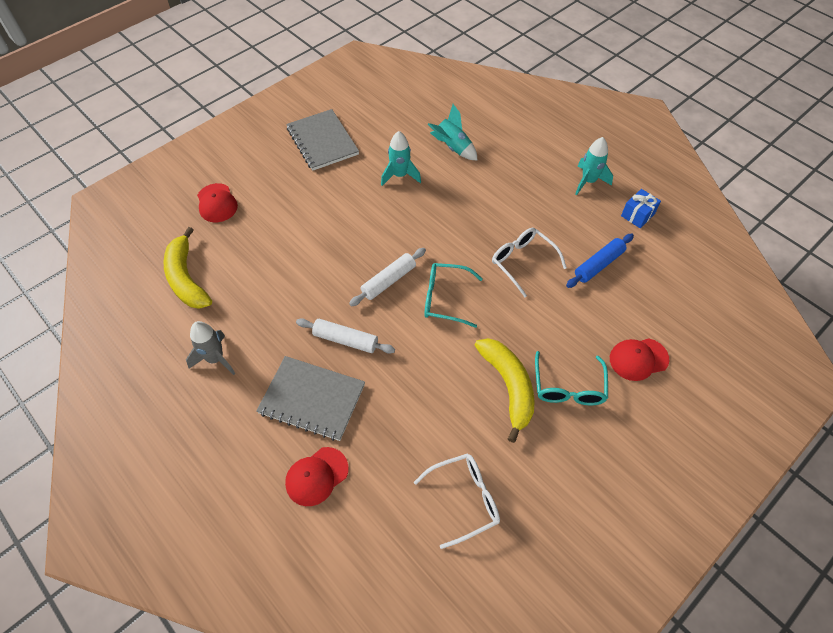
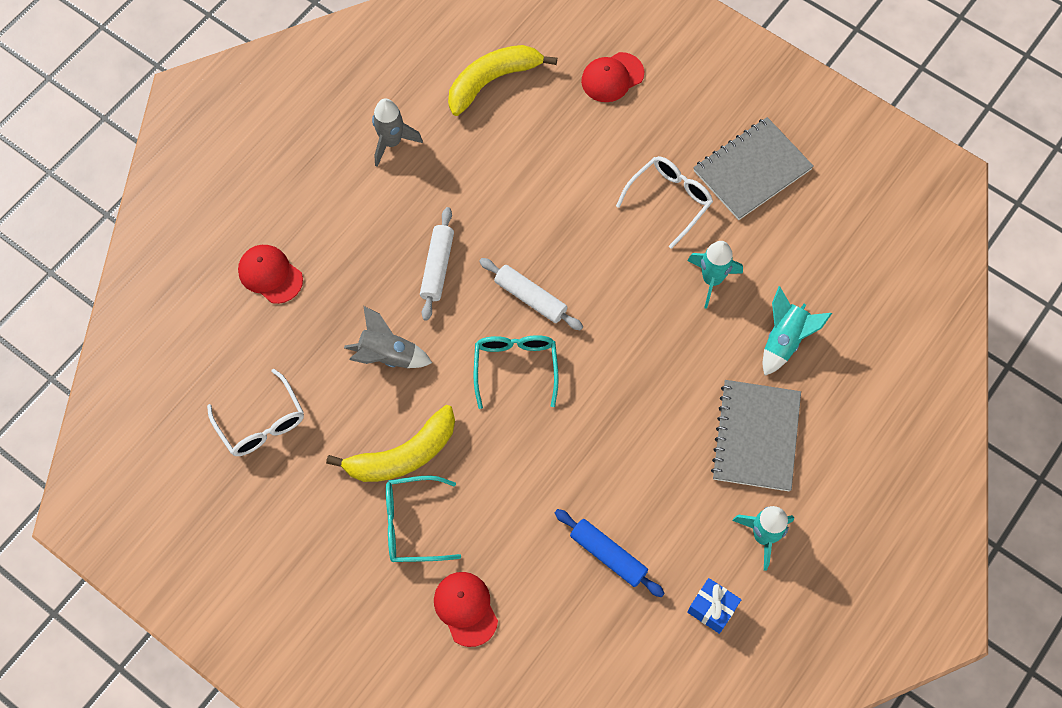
camera: 80 degrees right, 10 degrees up
grey notebook [256,356,365,441] -> grey notebook moved to [711,380,801,491]
white glasses [492,228,567,297] -> white glasses moved to [616,156,713,249]
none -> grey rocket [344,306,432,368]

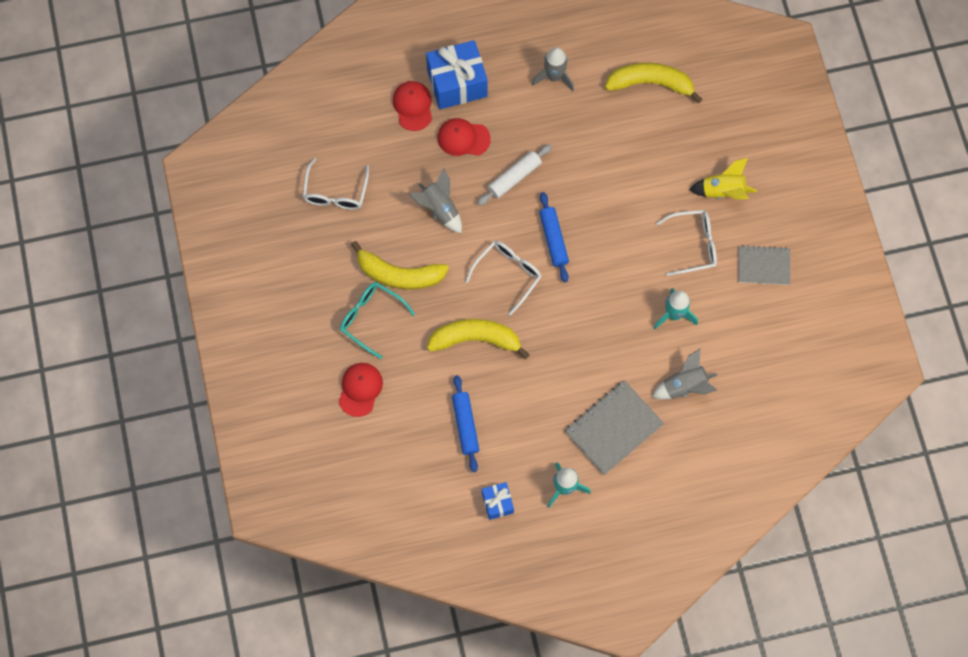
camera: 40 degrees right, 5 degrees up
turquoise glasses [474,335,559,409] -> white glasses [465,241,542,316]
white rolling pin [479,258,583,331] -> blue rolling pin [539,192,569,282]
red cap [581,52,644,102] -> red cap moved to [437,118,491,156]
grey notebook [693,117,814,220] -> grey notebook [738,245,790,285], size x0.66
turquoise rocket [762,286,832,376] -> grey rocket [652,349,717,399]
none -> blue gift [426,40,488,109]
none -> yellow banana [427,319,530,359]
none -> yellow rocket [689,158,757,199]

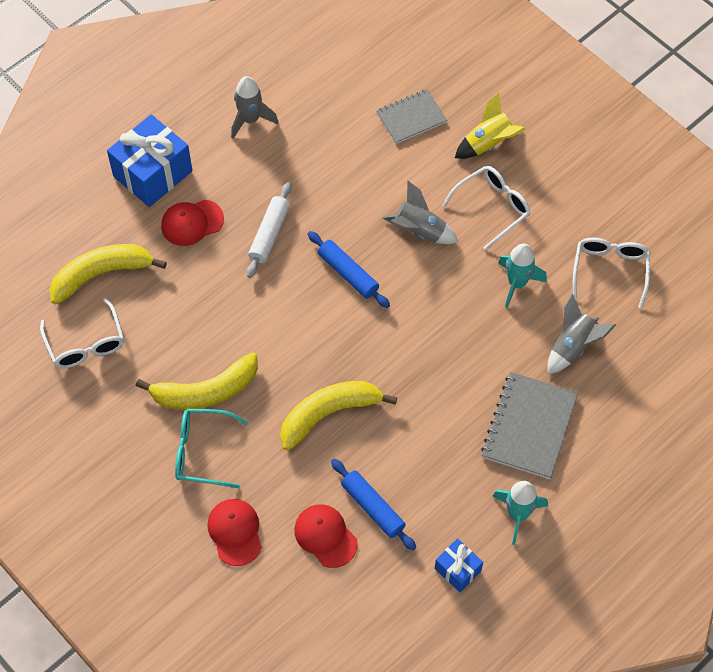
camera: 30 degrees left, 10 degrees down
red cap [393,81,432,131] -> red cap moved to [294,504,358,568]
grey rocket [409,168,462,233] -> grey rocket moved to [382,180,458,244]
white glasses [465,241,542,316] -> white glasses moved to [573,237,650,309]
yellow banana [605,63,702,103] -> yellow banana moved to [49,244,167,304]
grey notebook [738,245,790,285] -> grey notebook moved to [376,89,447,144]

